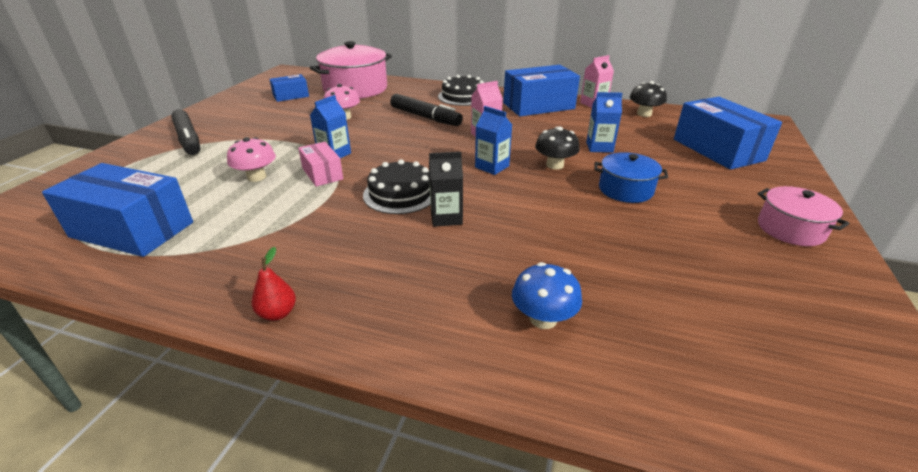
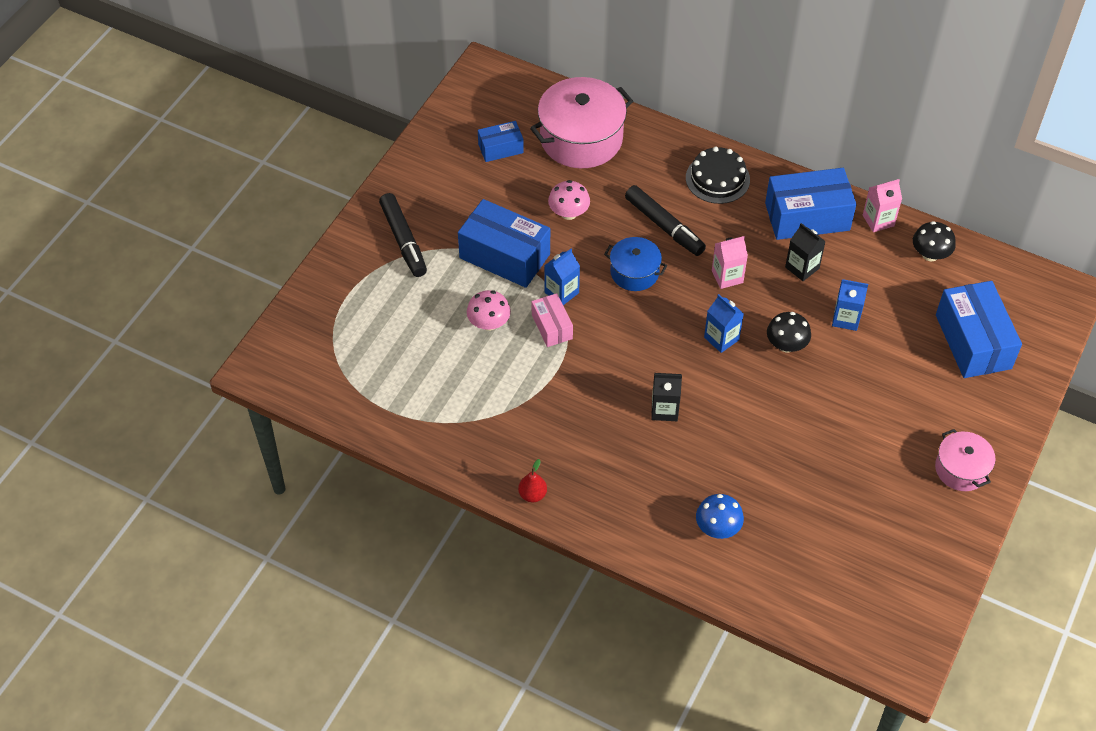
camera: 10 degrees right, 20 degrees up
blue box [42,163,193,257] -> blue box moved to [458,199,550,288]
black cake [363,159,431,214] -> none
blue pot [594,152,668,203] -> blue pot moved to [604,237,667,291]
none -> black carton [785,223,826,281]

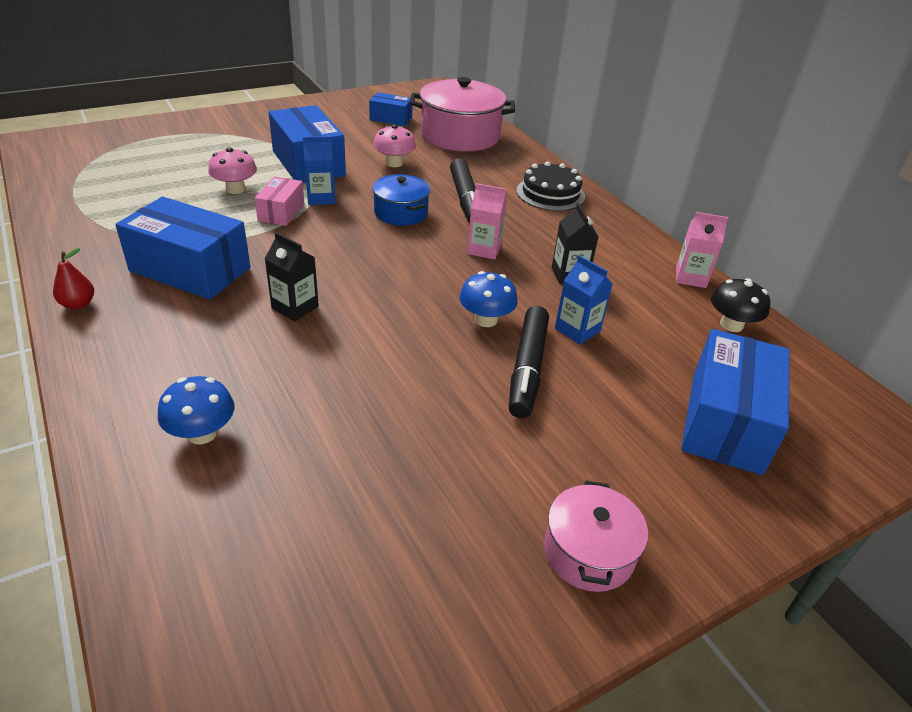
camera: 30 degrees right, 15 degrees down
black marker [379,193,427,277] -> black marker moved to [509,306,549,418]
blue carton [704,294,744,353] -> none
blue box [765,168,857,240] -> blue box moved to [115,196,250,299]
black mushroom [767,312,811,352] -> blue mushroom [459,271,518,327]

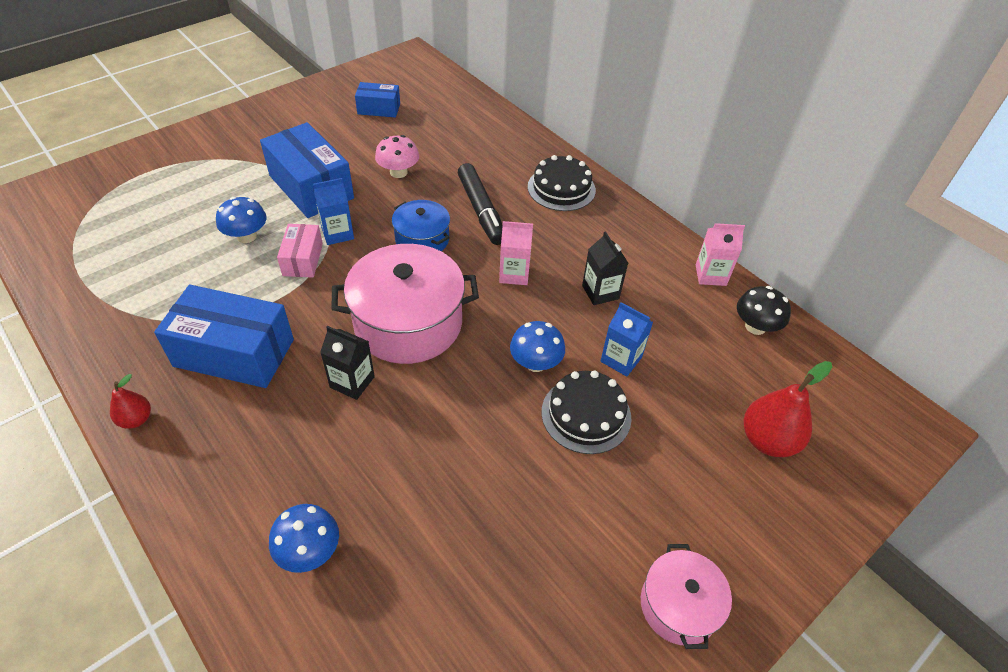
camera: 10 degrees left, 10 degrees up
pink mushroom [208,148,257,194] -> blue mushroom [216,197,267,243]
pink pot [409,77,515,152] -> pink pot moved to [332,244,479,364]
black marker [509,306,549,418] -> black cake [542,370,632,454]
blue box [681,329,789,475] -> red pear [744,361,832,457]

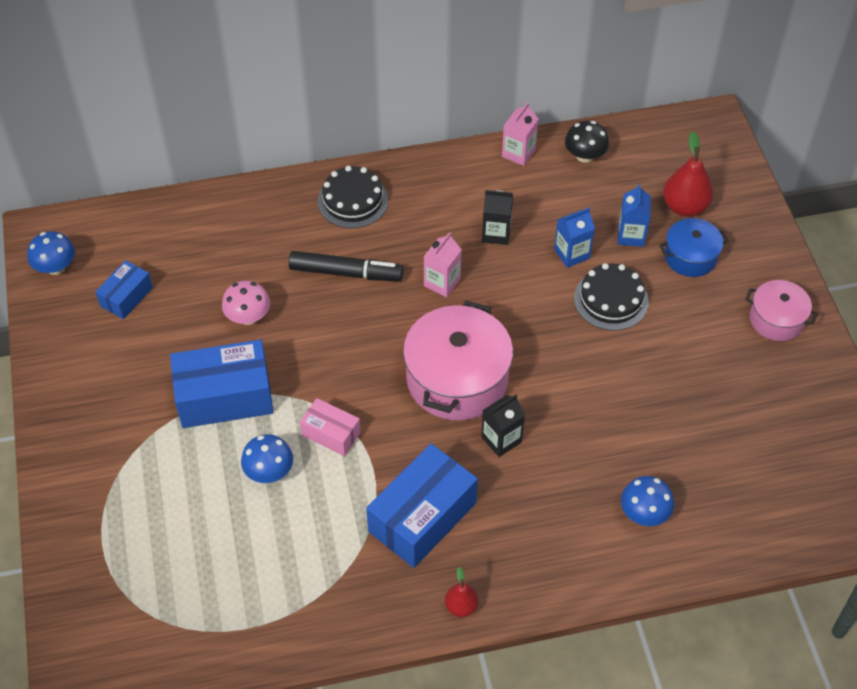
camera: 60 degrees left, 5 degrees up
blue carton [313,178,354,245] -> blue carton moved to [618,184,651,247]
blue pot [392,200,450,251] -> blue pot moved to [660,218,729,277]
blue mushroom [510,321,565,372] -> blue mushroom moved to [27,231,75,275]

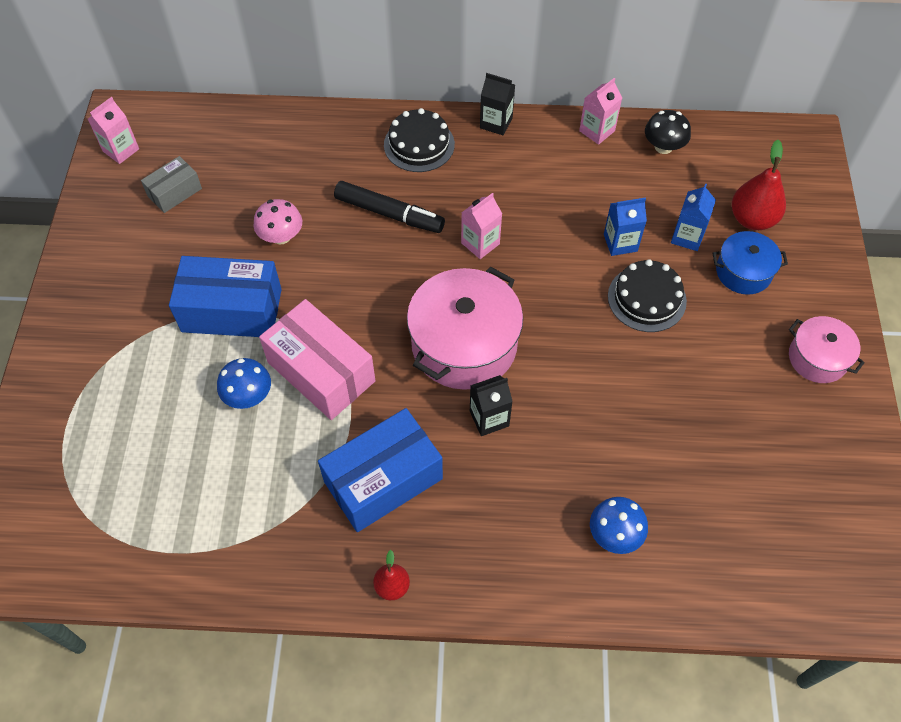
camera: 15 degrees right, 5 degrees up
blue mushroom [27,231,75,275] -> pink carton [88,97,139,164]
blue box [96,260,153,319] -> grey box [141,156,202,213]
pink box [300,398,361,456] -> pink box [259,299,375,420], size x1.85
black carton [482,190,513,245] -> black carton moved to [480,73,515,135]

